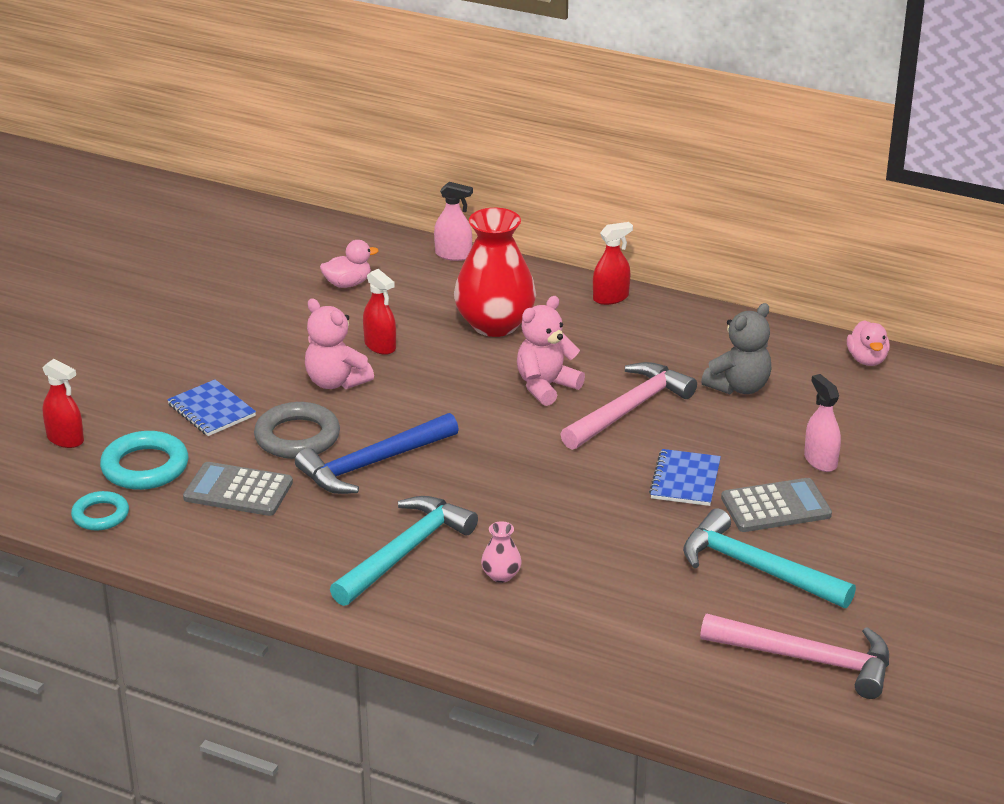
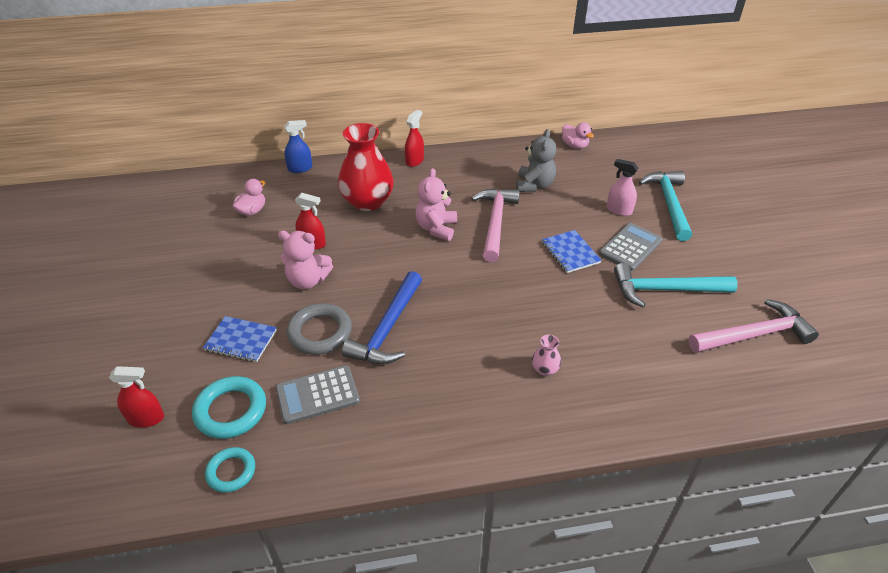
camera: 35 degrees left, 10 degrees up
turquoise hammer [330,496,478,606] -> turquoise hammer moved to [639,171,692,241]
pink spray bottle [434,182,473,261] -> blue spray bottle [284,120,312,173]

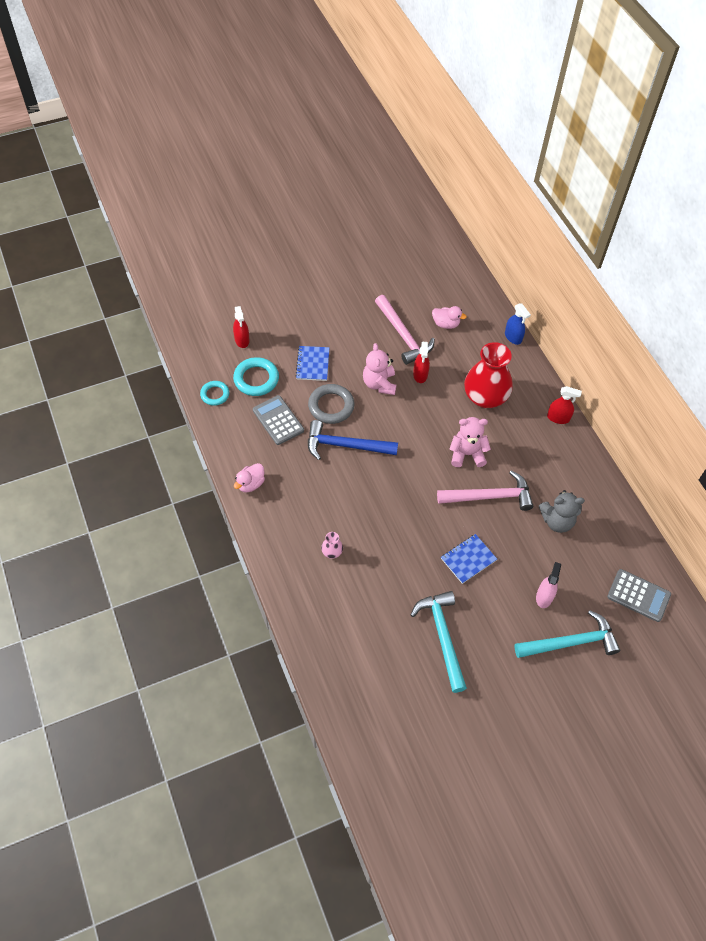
camera: 75 degrees right, 15 degrees up
pink duck [562,122,594,149] -> pink duck moved to [234,463,265,492]
grey calculator [599,223,663,271] -> grey calculator moved to [607,569,671,622]
pink hammer [689,299,819,353] -> pink hammer moved to [375,295,435,365]

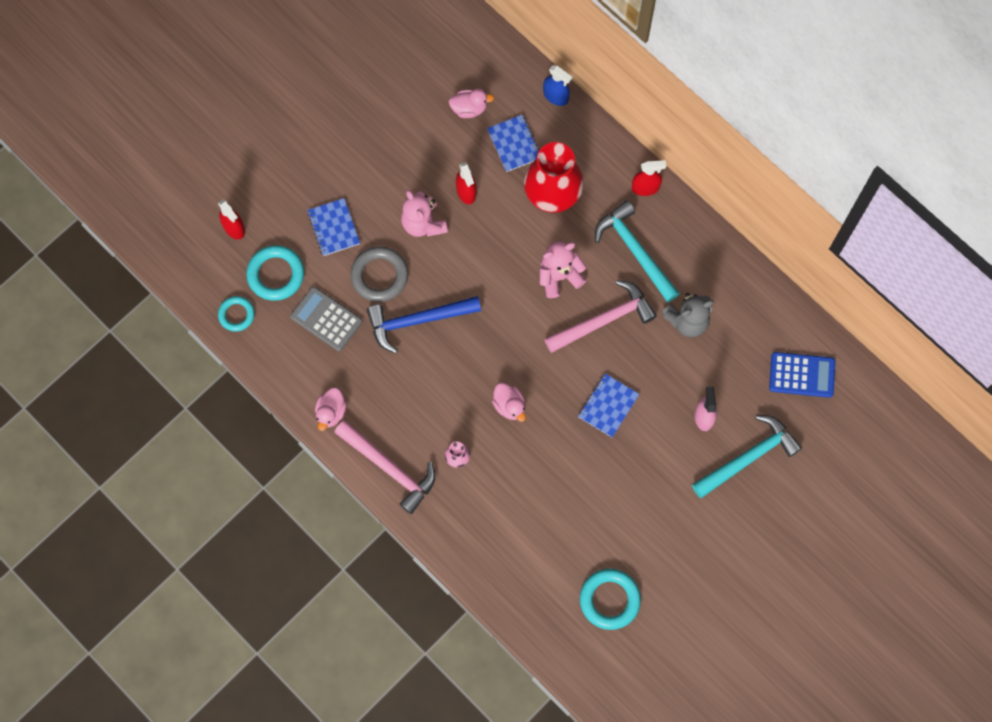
camera: 20 degrees left, 15 degrees up
pink hammer [375,295,435,365] -> pink hammer moved to [334,420,435,514]
turquoise hammer [411,591,467,693] -> turquoise hammer moved to [595,200,680,302]
grey calculator [607,569,671,622] -> blue calculator [769,352,835,398]
none -> blue notebook [487,115,540,172]
none -> pink duck [492,382,526,422]
none -> turquoise ring [580,569,641,630]

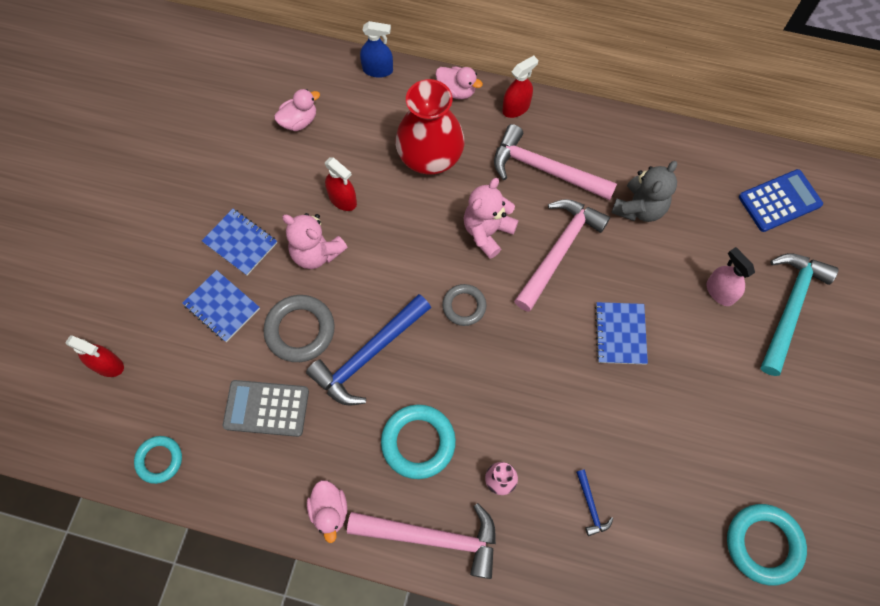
camera: 30 degrees left, 5 degrees down
turquoise ring [246,245,304,301] -> turquoise ring moved to [381,405,456,479]
blue notebook [487,115,540,172] -> blue notebook moved to [202,209,277,275]
pink duck [492,382,526,422] -> pink duck moved to [435,67,483,99]
turquoise hammer [595,200,680,302] -> pink hammer [494,124,617,201]
none -> grey ring [442,284,486,326]
none -> blue hammer [576,470,613,536]

